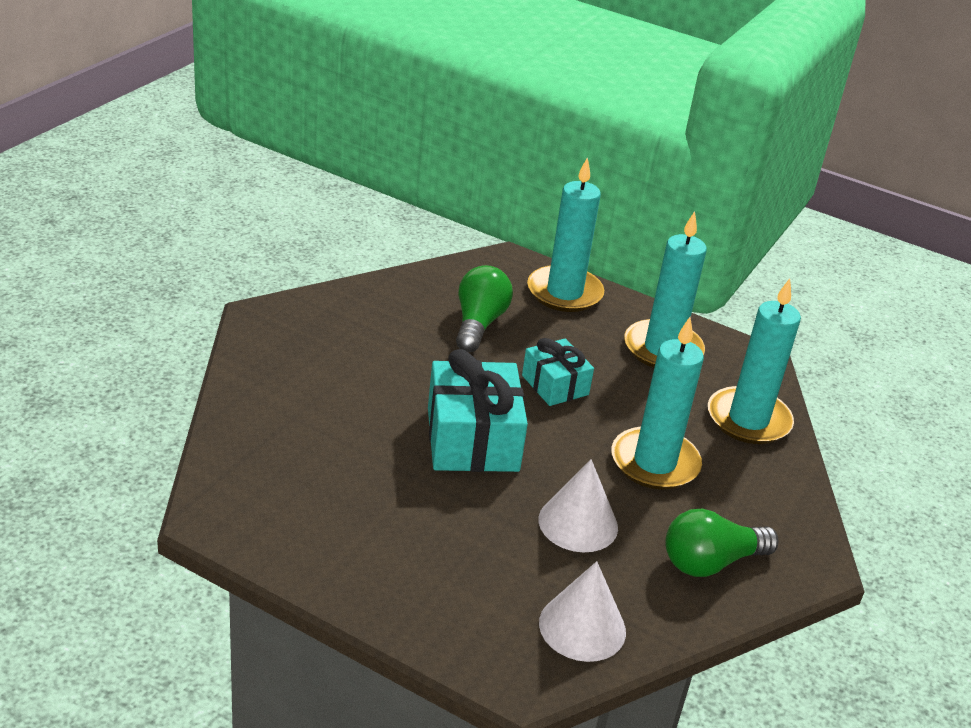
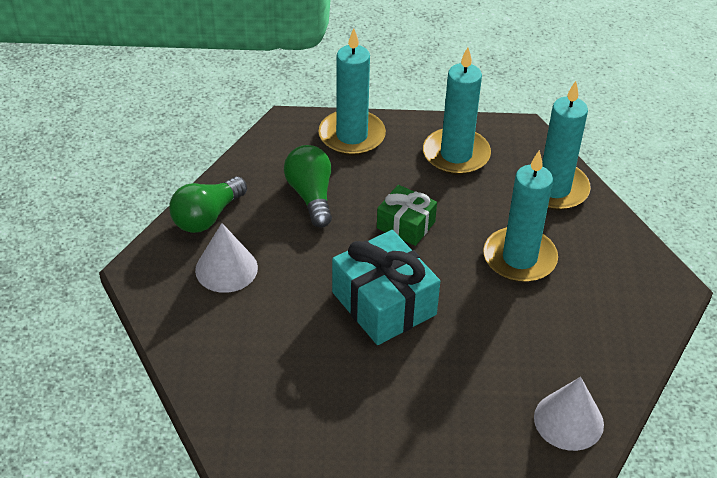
camera: 25 degrees left, 10 degrees up
turquoise gift [522,338,594,406] -> green gift [377,185,437,246]
white cone [539,459,618,552] -> white cone moved to [195,223,258,293]
green light bulb [665,508,779,577] -> green light bulb moved to [169,177,247,233]

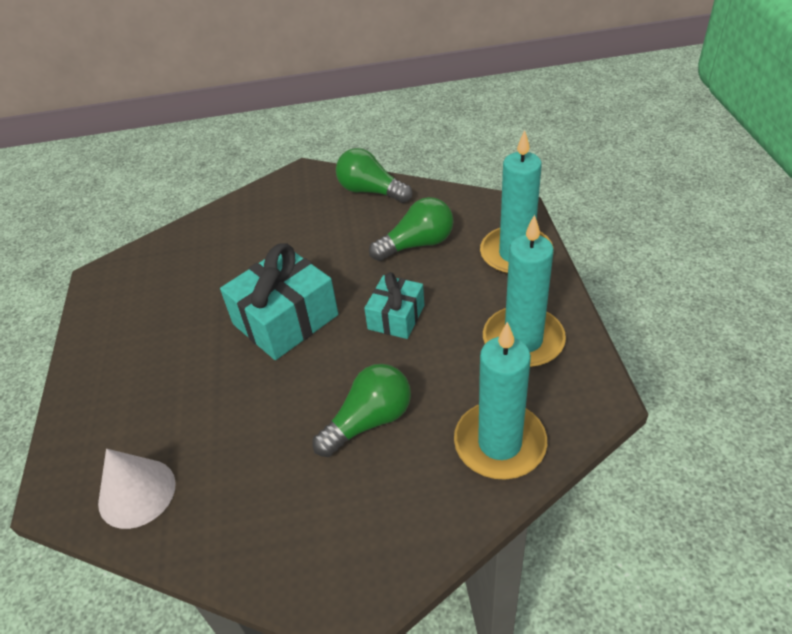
camera: 85 degrees right, 0 degrees up
white cone [195,223,258,293] -> none
green gift [377,185,437,246] -> turquoise gift [364,272,424,339]
turquoise candle [483,150,558,283] -> green light bulb [312,364,411,457]

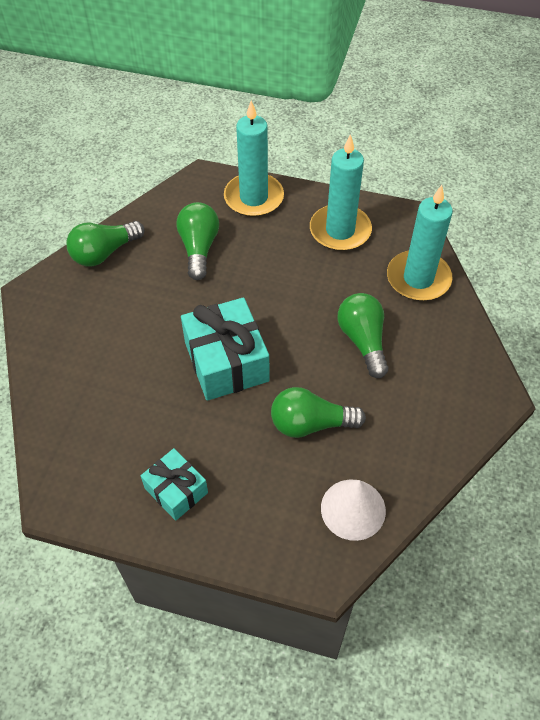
camera: 70 degrees left, 10 degrees up
turquoise gift [364,272,424,339] -> turquoise gift moved to [141,448,208,521]
none -> green light bulb [271,387,366,438]

